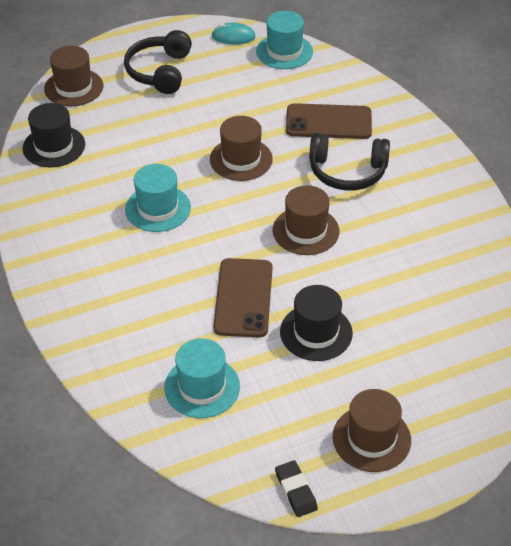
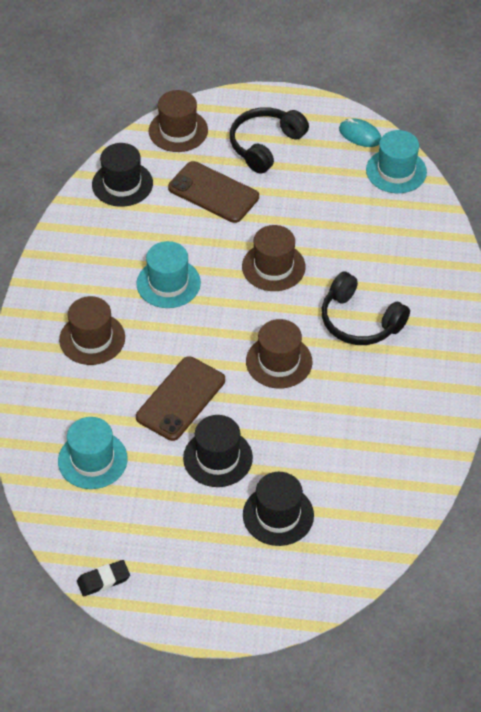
camera: 30 degrees right, 5 degrees up
black eraser [275,460,318,517] -> black eraser turned 60 degrees clockwise [77,560,130,597]
brown phone [286,103,372,139] -> brown phone moved to [168,161,259,223]
brown hat [333,389,411,472] -> brown hat moved to [59,296,125,365]
none -> black hat [243,472,314,546]

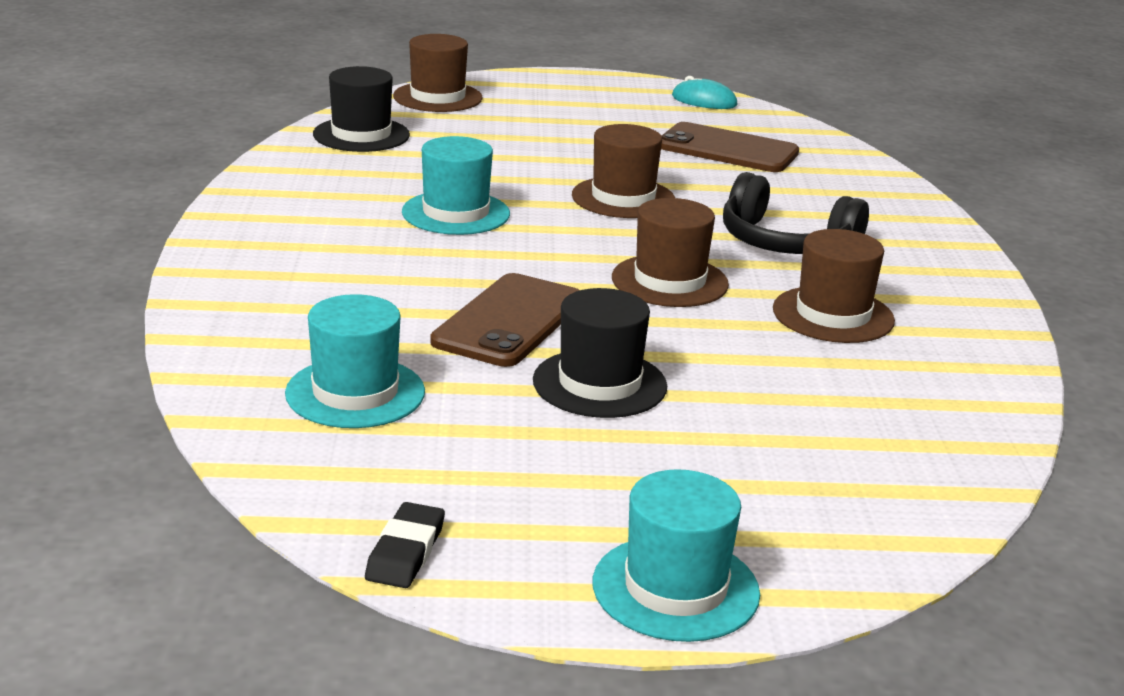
camera: 10 degrees left, 25 degrees down
brown hat [59,296,125,365] -> brown hat moved to [773,229,895,343]
black eraser [77,560,130,597] -> black eraser turned 45 degrees counterclockwise [365,502,445,588]
brown phone [168,161,259,223] -> brown phone moved to [661,122,799,172]
black headphones [230,107,309,174] -> none
black hat [243,472,314,546] -> none
turquoise hat [366,130,427,193] -> turquoise hat moved to [593,469,760,642]

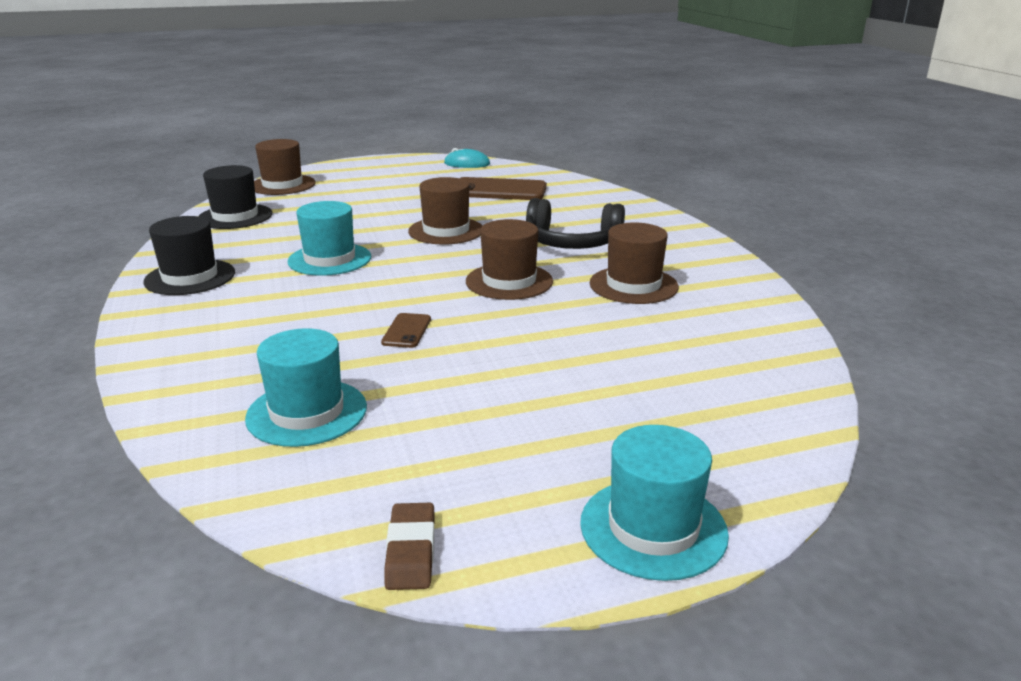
camera: 15 degrees left, 0 degrees up
black eraser [365,502,445,588] -> brown eraser [384,503,434,590]
brown phone [430,273,580,367] -> brown phone [381,313,431,348], size x0.48
black hat [533,288,667,418] -> black hat moved to [143,216,235,295]

